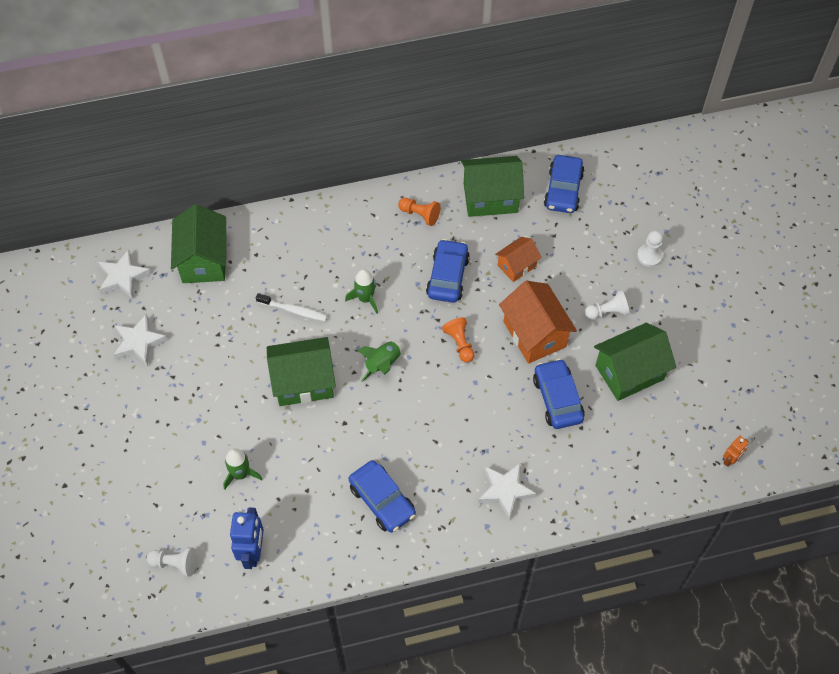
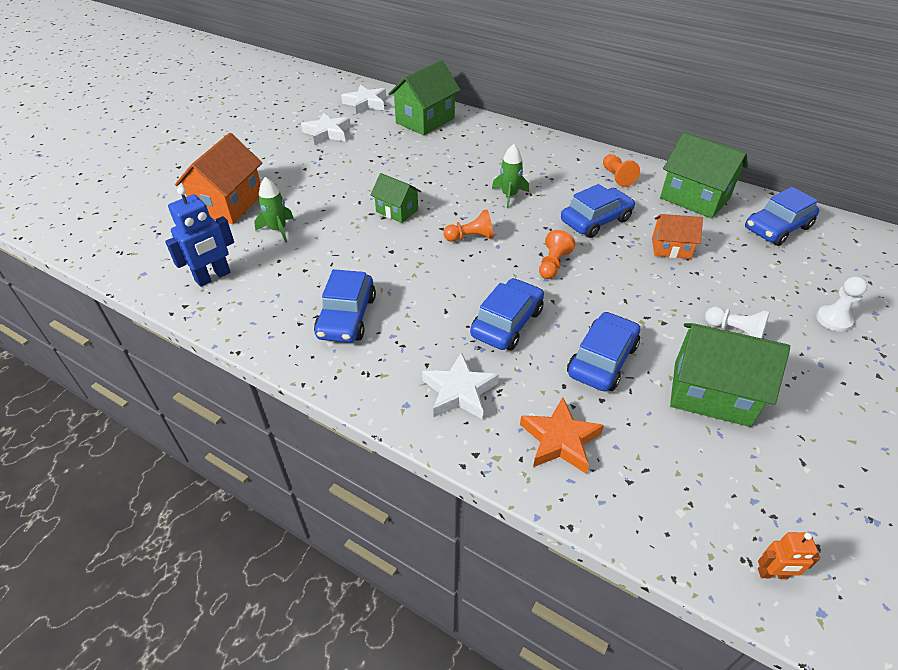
camera: 45 degrees right, 15 degrees down
white pawn [146,547,197,577] -> none
white toothbrush [256,293,327,321] -> none
green house [267,337,336,406] -> green house [371,173,421,223], size x0.59
green rocket [357,341,403,382] -> orange pawn [443,209,494,242]
orange house [499,281,577,364] -> orange house moved to [175,133,262,224]
none -> blue car [470,278,544,350]
none -> orange star [520,397,604,473]

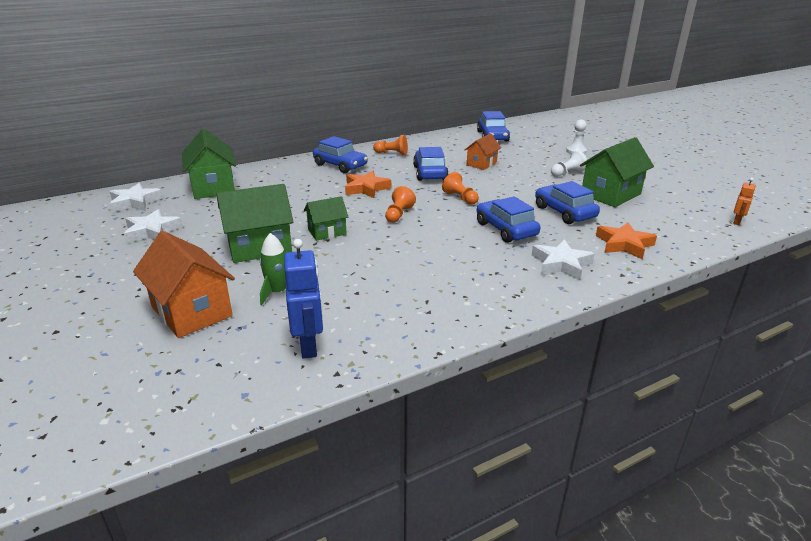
camera: 60 degrees left, 15 degrees down
blue car [314,269,376,343] -> blue car moved to [313,136,368,173]
green rocket [492,144,529,208] -> orange star [345,171,391,198]
green house [660,132,748,219] -> green house moved to [216,184,293,263]

